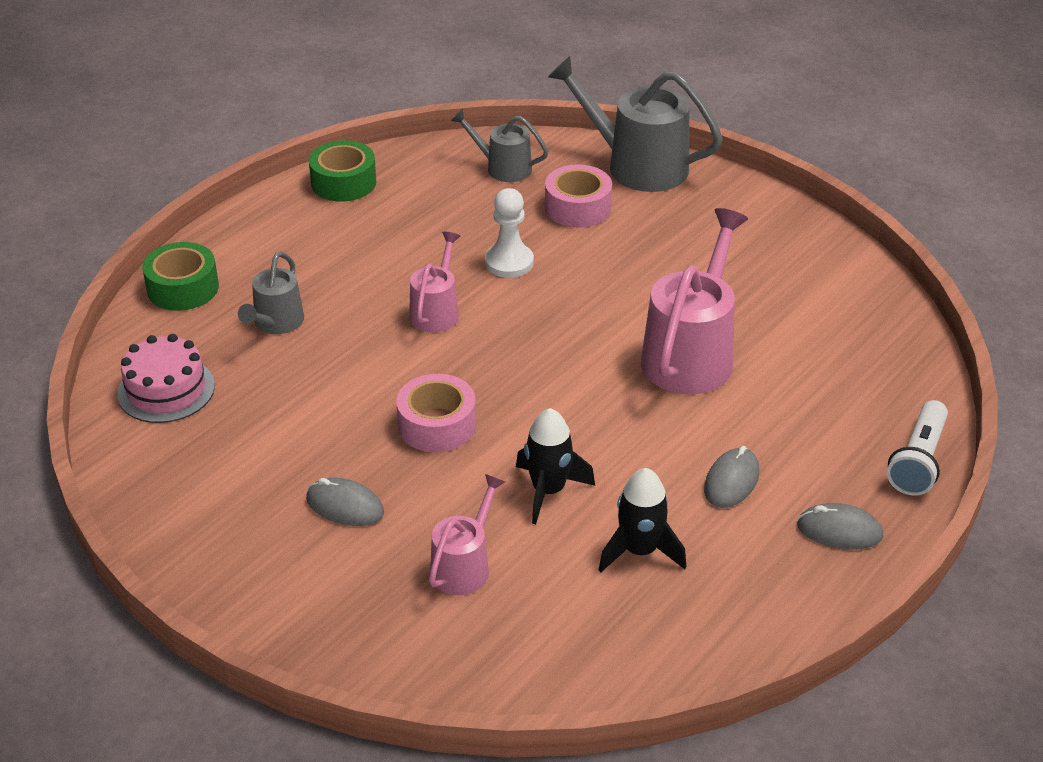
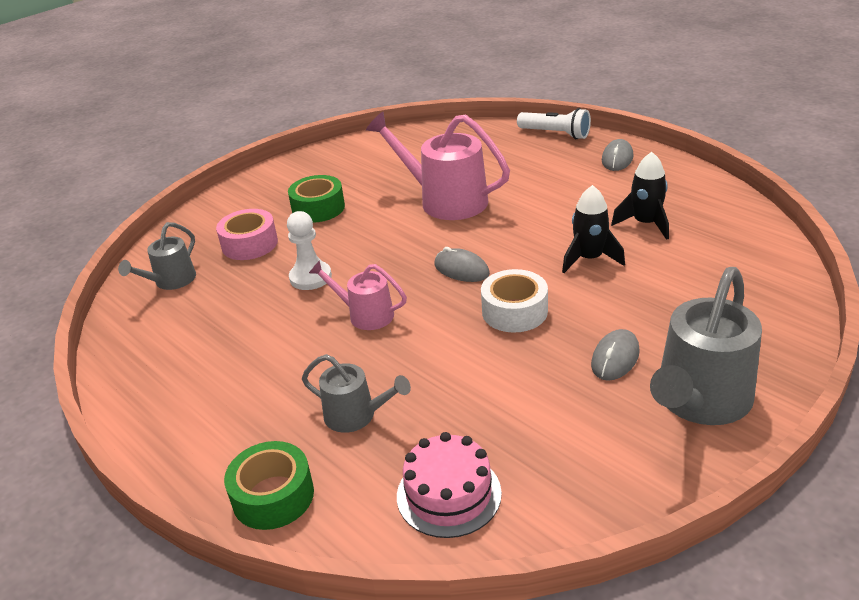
camera: 80 degrees left, 5 degrees down
green tape [309,140,376,202] -> green tape moved to [288,175,345,223]
pink tape [396,374,476,453] -> white tape [481,269,548,333]
pink watering can [429,474,505,595] -> none
grey watering can [548,56,723,192] -> grey watering can moved to [650,267,762,425]
grey mouse [704,446,759,508] -> grey mouse moved to [434,247,490,282]

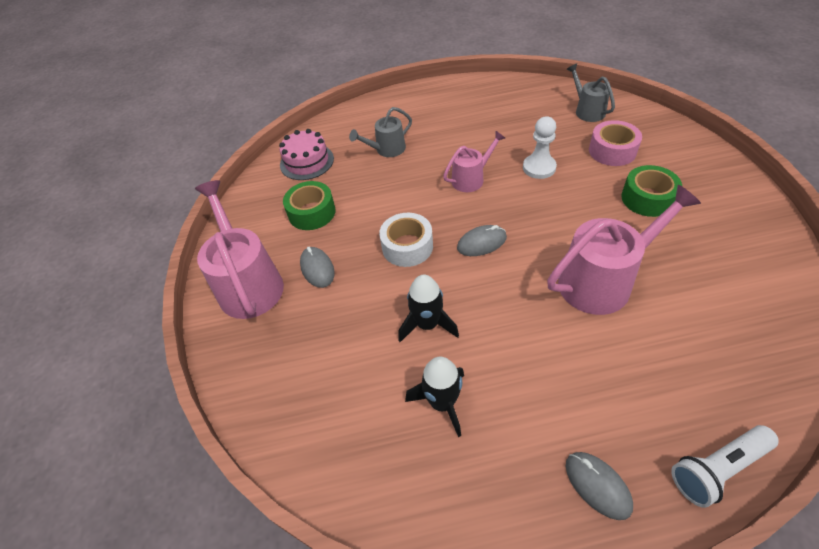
camera: 125 degrees right, 15 degrees up
green tape [224,441,314,530] -> green tape moved to [283,181,336,230]
grey watering can [650,267,762,425] -> pink watering can [195,180,284,319]

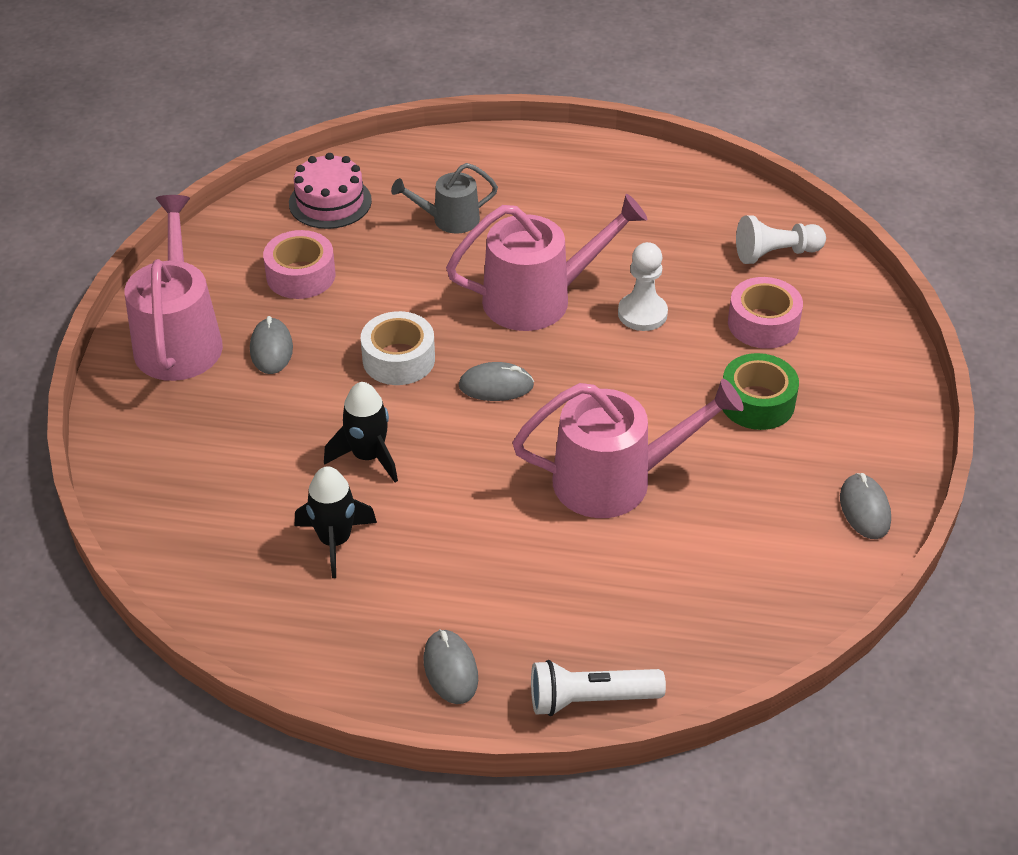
camera: 15 degrees right, 5 degrees down
green tape [283,181,336,230] -> pink tape [263,230,335,299]
pink watering can [443,131,505,192] -> pink watering can [446,194,648,331], size x1.79
grey watering can [567,63,615,122] -> white pawn [736,215,826,264]
none -> grey mouse [840,473,891,539]

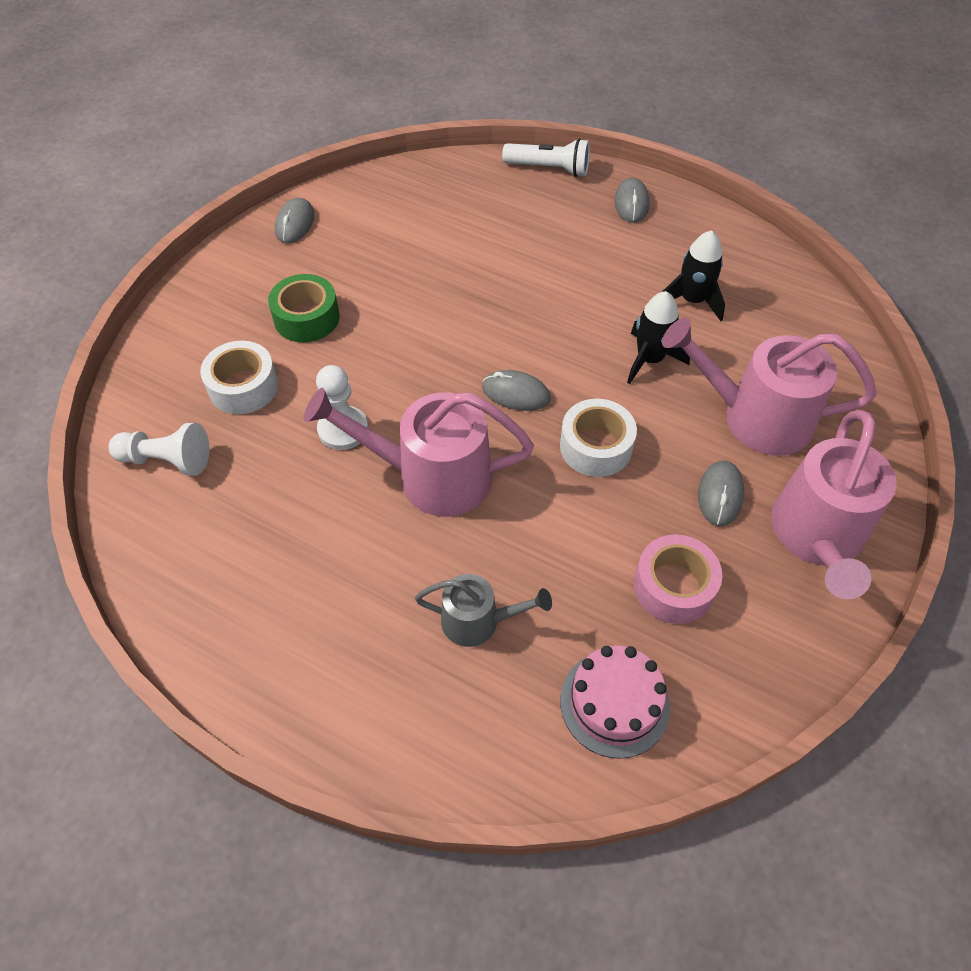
camera: 160 degrees left, 10 degrees up
pink watering can [513,378,744,518] -> pink watering can moved to [662,318,876,456]
pink tape [728,277,803,349] -> white tape [200,341,278,414]

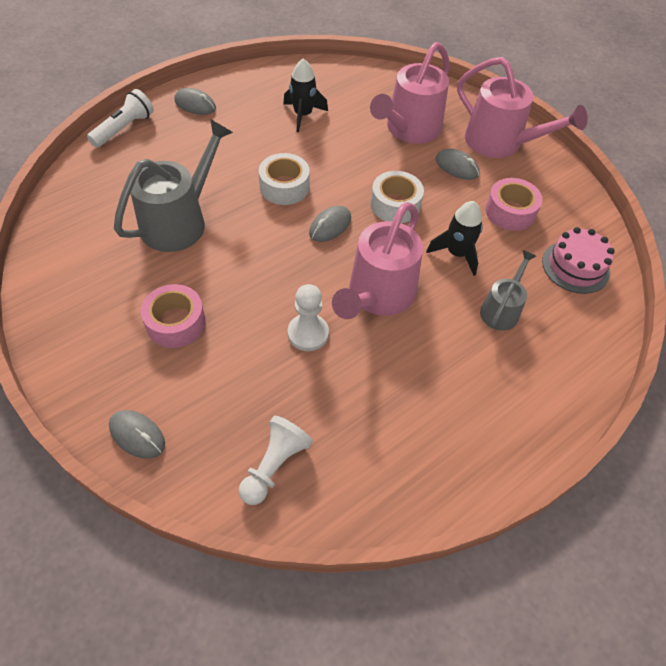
camera: 70 degrees left, 0 degrees up
white tape [200,341,278,414] -> white tape moved to [259,153,310,205]
green tape [268,274,339,343] -> pink tape [141,284,206,348]
grey mouse [275,198,314,243] -> grey mouse moved to [109,410,165,459]
black rocket [627,291,690,384] -> black rocket moved to [426,201,483,276]
none -> grey watering can [114,119,233,252]

